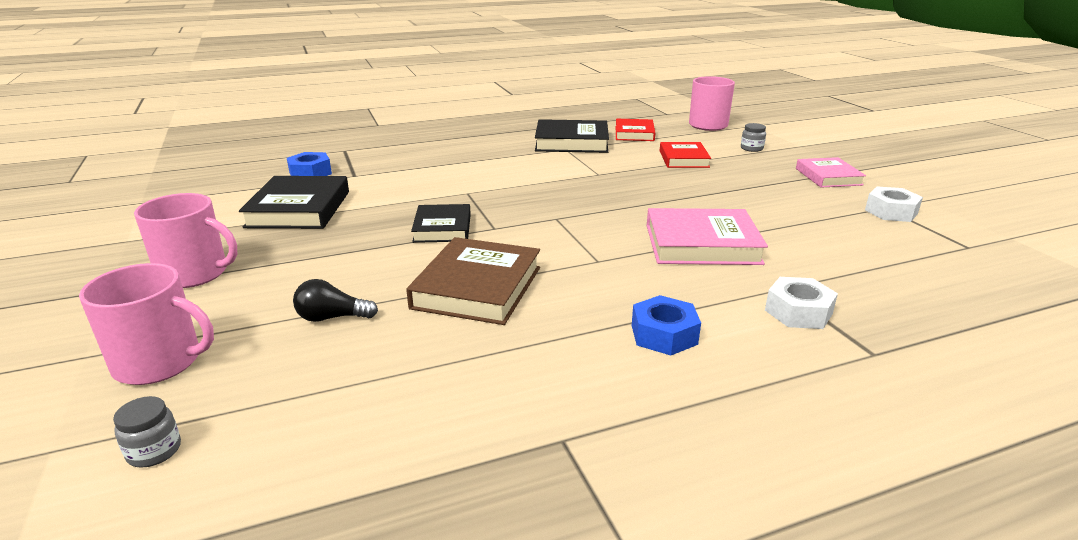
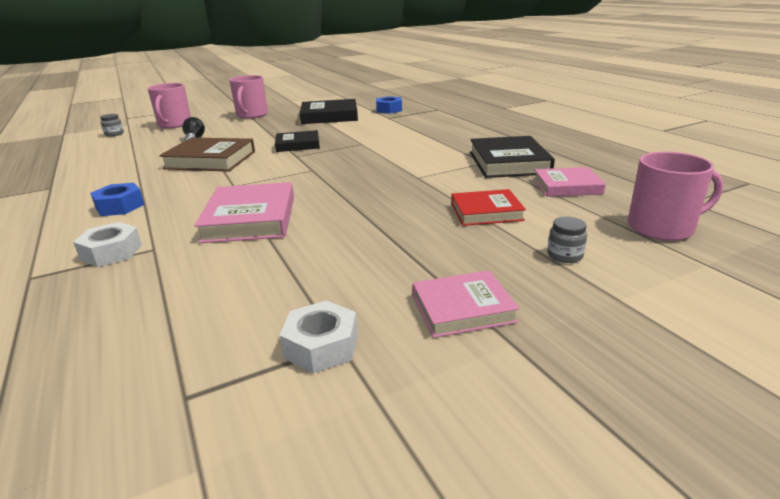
camera: 85 degrees right, 0 degrees up
red book [616,119,655,141] -> pink book [534,167,606,197]

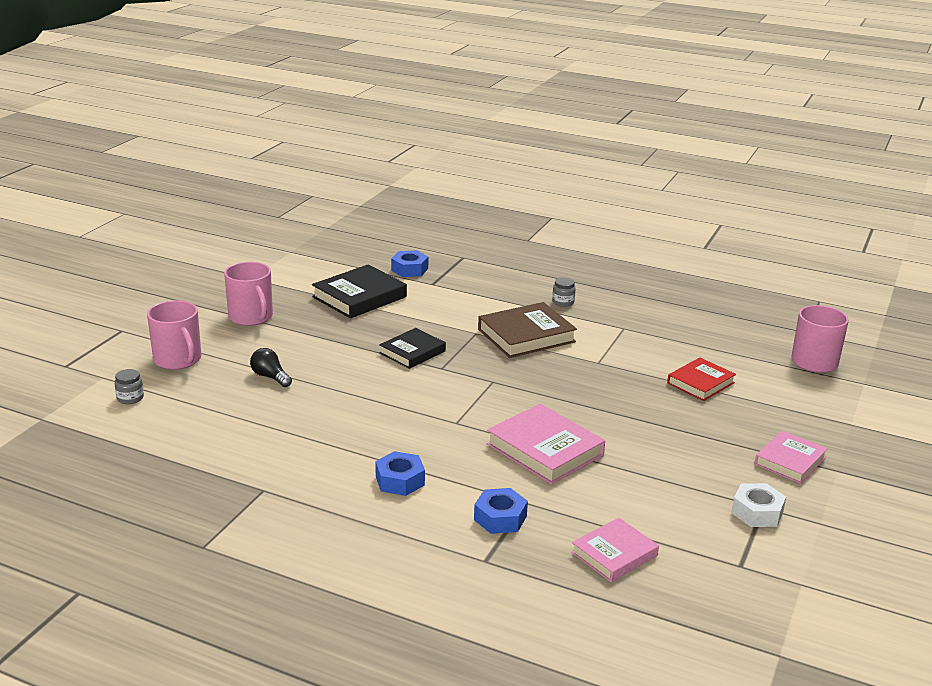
camera: 40 degrees left, 0 degrees up
white nut [73,222,142,267] -> blue nut [474,488,528,534]
brown book [159,138,255,171] -> brown book moved to [478,302,577,358]
black book [470,136,555,178] -> none
pink book [534,167,606,197] -> pink book moved to [571,518,659,582]
grey jar [547,217,587,263] -> grey jar moved to [552,277,576,307]

